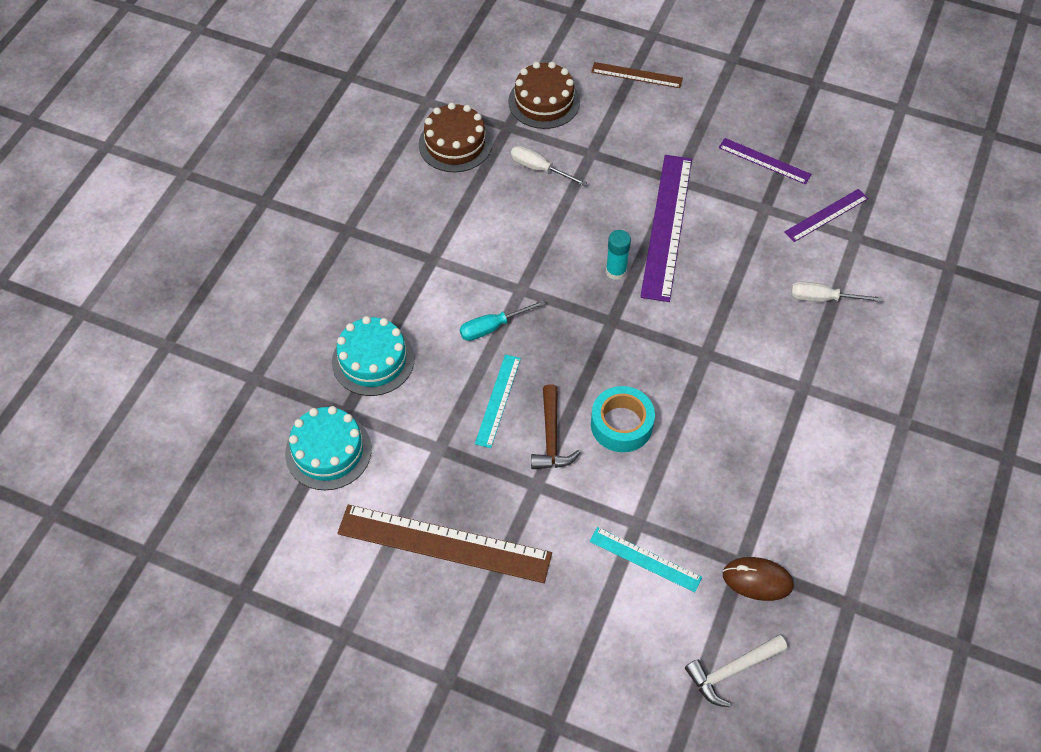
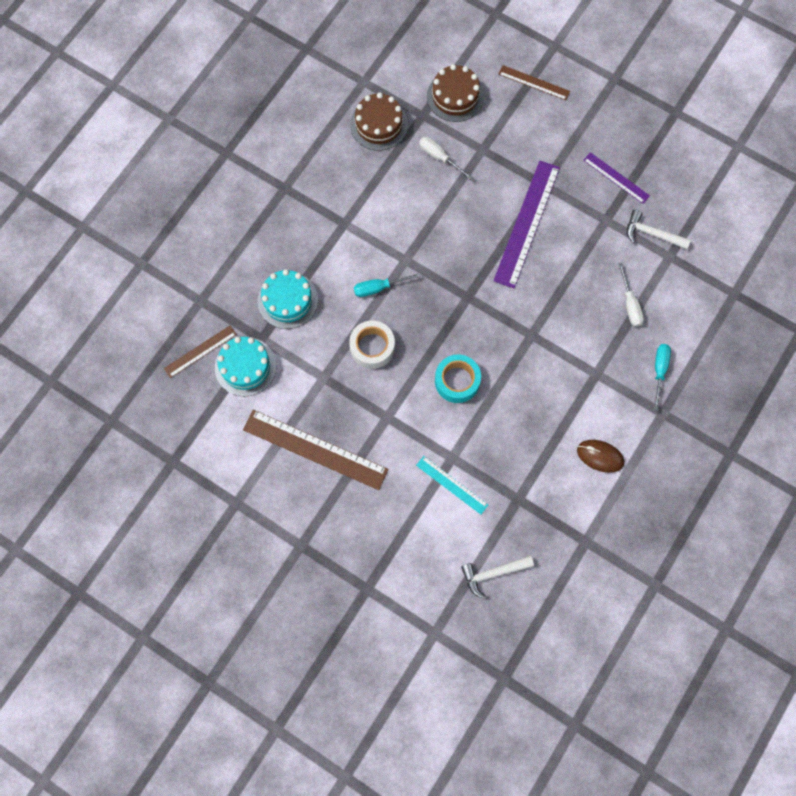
camera: 10 degrees right, 15 degrees up
turquoise ruler [475,354,521,448] -> white tape [349,321,395,369]
brown hammer [531,384,581,469] -> none
turquoise glue stick [606,230,631,280] -> none
brown mouse [723,557,794,601] -> brown mouse moved to [577,440,624,473]
purple ruler [784,189,868,242] -> white hammer [627,209,691,249]
white screwdriver [791,281,883,302] -> white screwdriver turned 120 degrees counterclockwise [618,263,644,327]
none -> brown ruler [164,326,237,378]
none -> turquoise screwdriver [654,344,671,411]

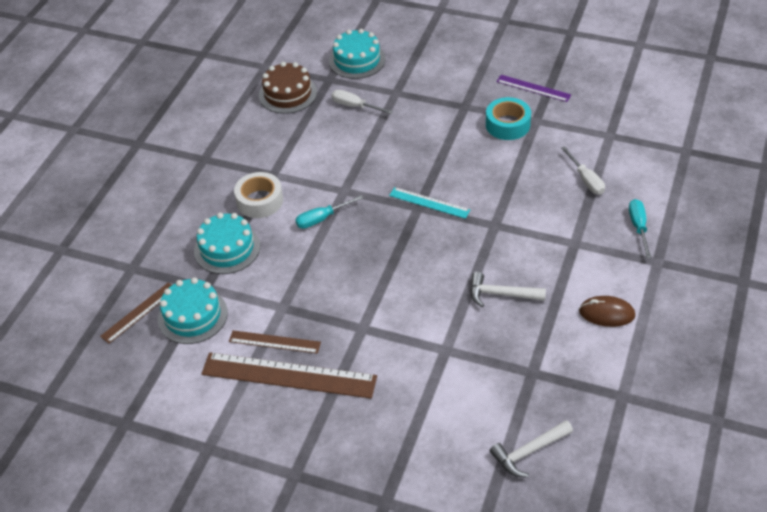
camera: 10 degrees left, 25 degrees down
white tape [349,321,395,369] -> white tape moved to [234,172,283,218]
turquoise ruler [416,456,488,514] -> turquoise ruler moved to [389,187,470,219]
brown cake [427,64,484,122] -> turquoise cake [329,29,386,79]
turquoise tape [435,354,481,403] -> turquoise tape moved to [486,97,531,140]
purple ruler [493,161,560,288] -> none
brown ruler [498,65,570,100] -> brown ruler moved to [229,330,321,354]
white hammer [627,209,691,249] -> white hammer moved to [470,272,546,307]

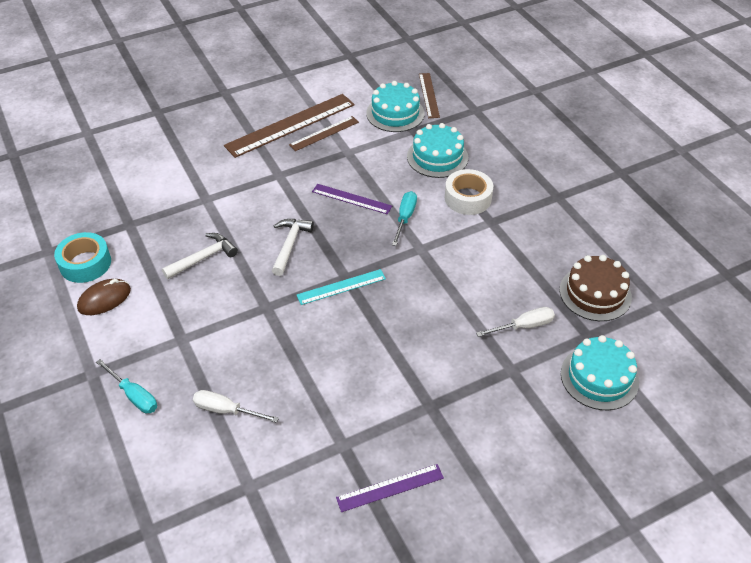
camera: 130 degrees right, 0 degrees up
turquoise tape [486,97,531,140] -> turquoise tape moved to [54,232,111,283]
white hammer [490,420,573,477] -> white hammer moved to [272,219,314,276]
none -> purple ruler [312,184,392,214]

